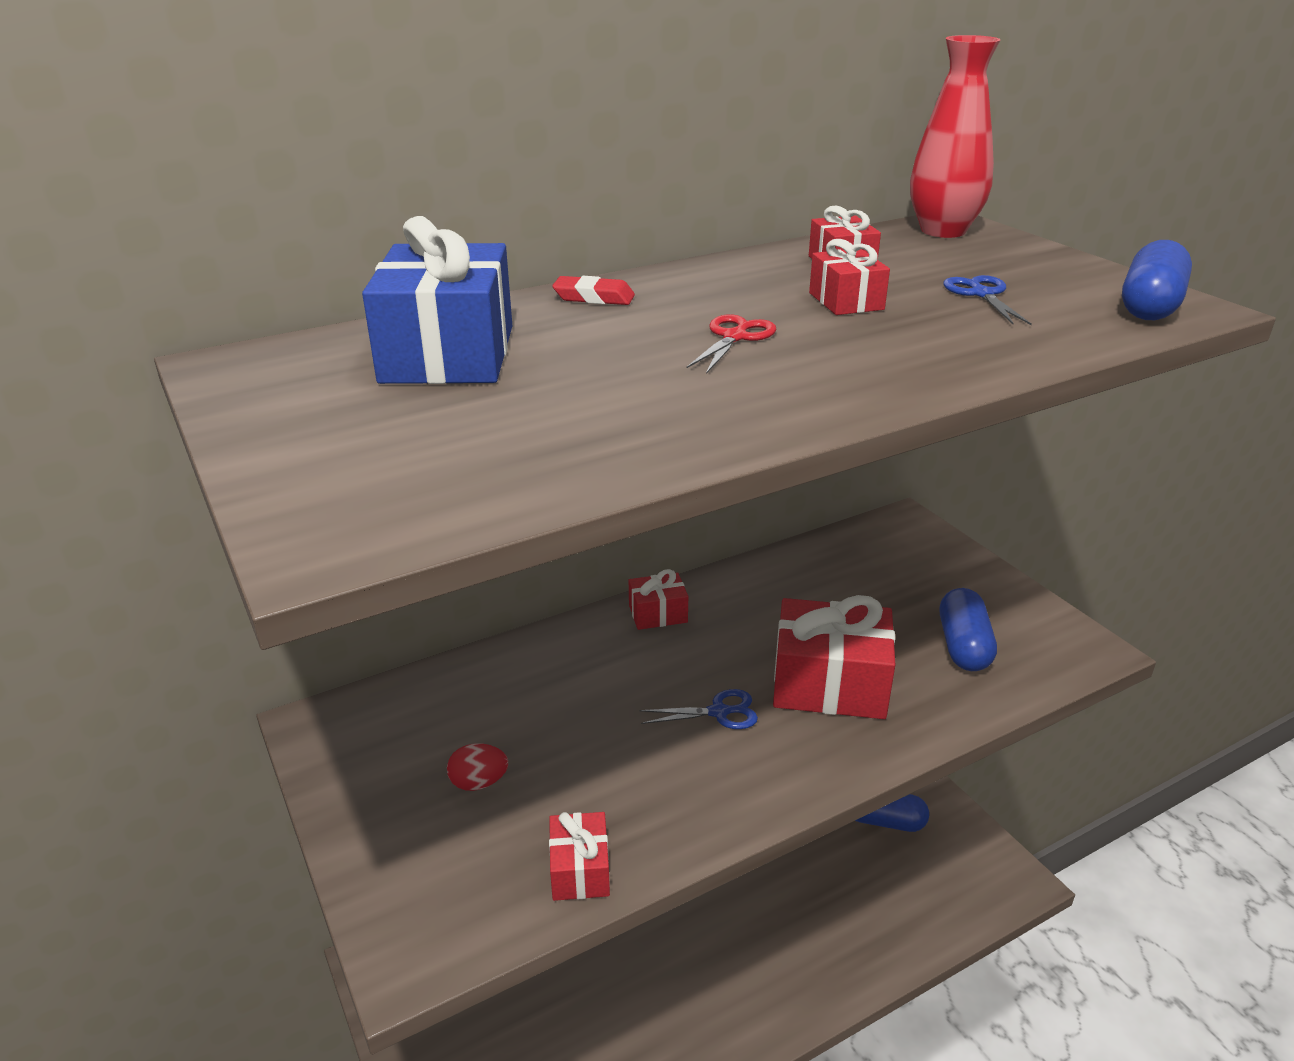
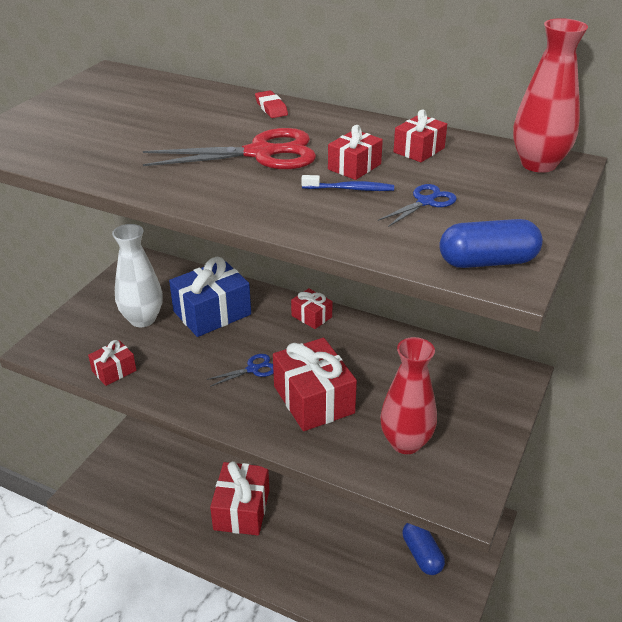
camera: 55 degrees right, 5 degrees up
blue gift [362,216,512,384] -> blue gift moved to [169,257,251,337]
red egg [447,743,508,791] -> white vase [112,224,163,327]
blue scissors [639,689,758,729] -> blue scissors turned 75 degrees counterclockwise [206,354,274,387]
red scissors [686,314,776,374] -> red scissors [143,128,316,169], size x2.01
blue capsule [940,588,997,671] -> red vase [380,337,437,454]
none -> red gift [210,461,269,535]
none -> blue toothbrush [301,175,394,191]

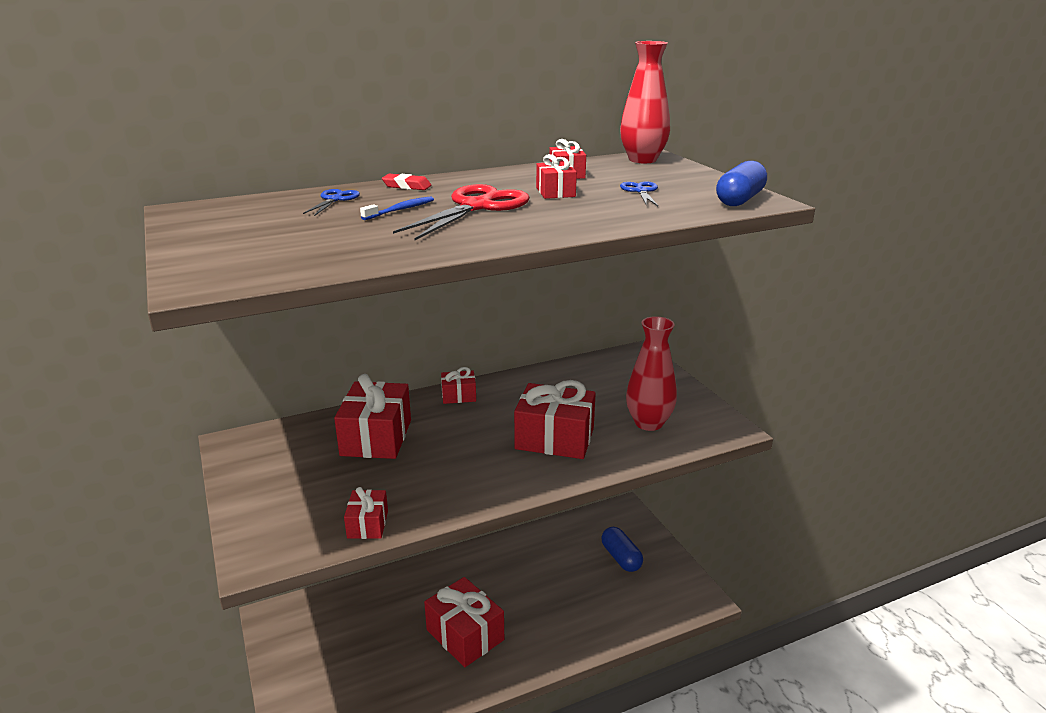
camera: 50 degrees left, 10 degrees down
white vase [112,224,163,327] -> none
blue gift [169,257,251,337] -> red gift [334,374,411,459]
blue scissors [206,354,274,387] -> blue scissors moved to [303,189,360,216]
blue toothbrush [301,175,394,191] -> blue toothbrush moved to [360,196,434,220]
blue capsule [403,523,445,575] -> blue capsule turned 45 degrees clockwise [601,527,643,572]

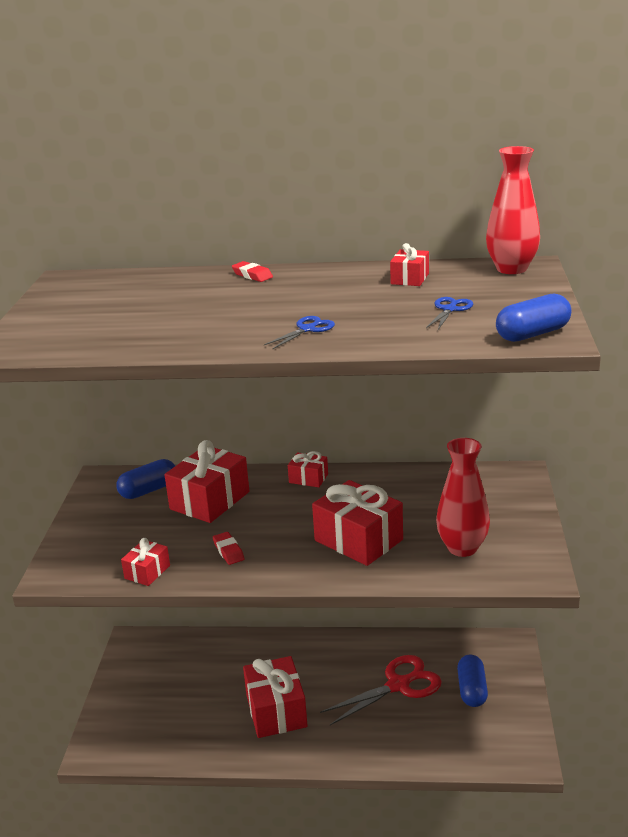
camera: 30 degrees right, 0 degrees up
blue scissors [303,189,360,216] -> blue scissors moved to [264,316,335,349]
blue toothbrush [360,196,434,220] -> none
red scissors [393,184,530,241] -> red scissors moved to [320,655,442,725]
red gift [536,154,577,199] -> none
none -> blue capsule [116,459,175,499]
none -> red eraser [213,532,244,565]

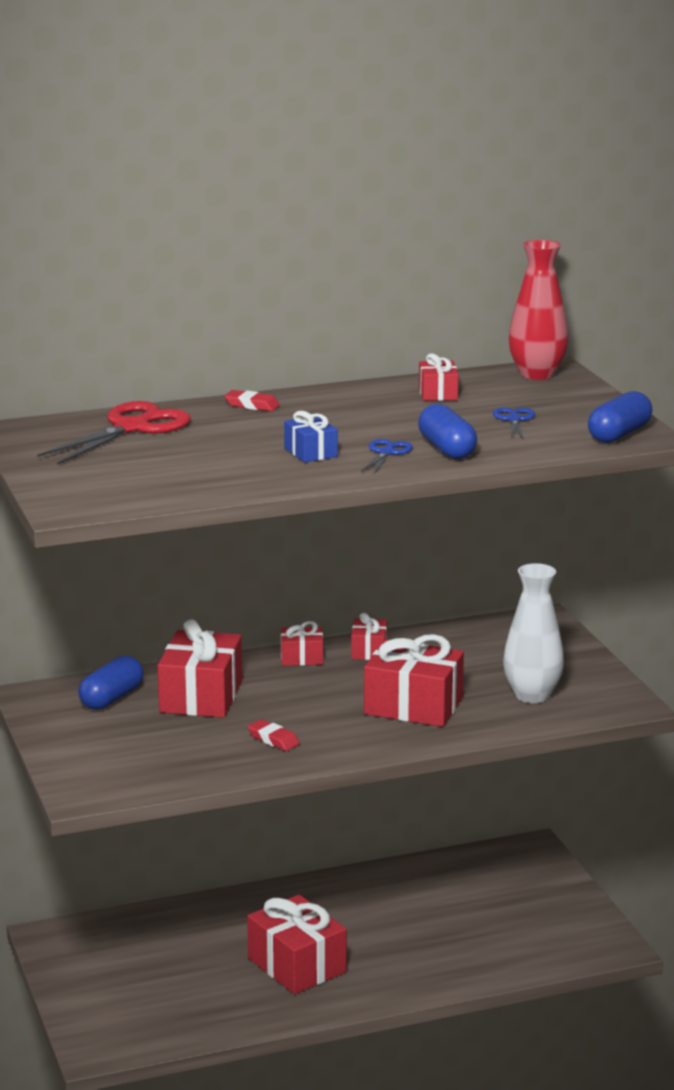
camera: 25 degrees left, 5 degrees down
red gift [121,538,170,586] -> red gift moved to [351,613,387,660]
red scissors [320,655,442,725] -> red scissors moved to [37,401,191,465]
red vase [436,438,490,557] -> white vase [503,563,564,703]
blue capsule [457,655,488,707] -> blue capsule moved to [418,404,477,459]
none -> blue gift [284,411,338,463]

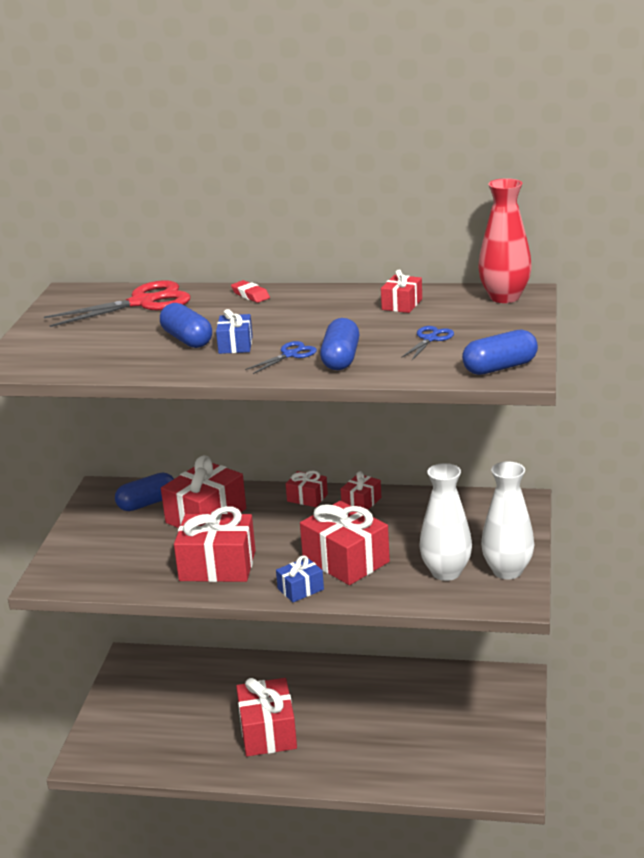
camera: 30 degrees right, 5 degrees up
red eraser [247,719,300,751] -> red gift [174,506,256,582]
none -> blue capsule [160,303,212,348]
none -> blue gift [276,555,324,602]
none -> white vase [481,461,534,579]

